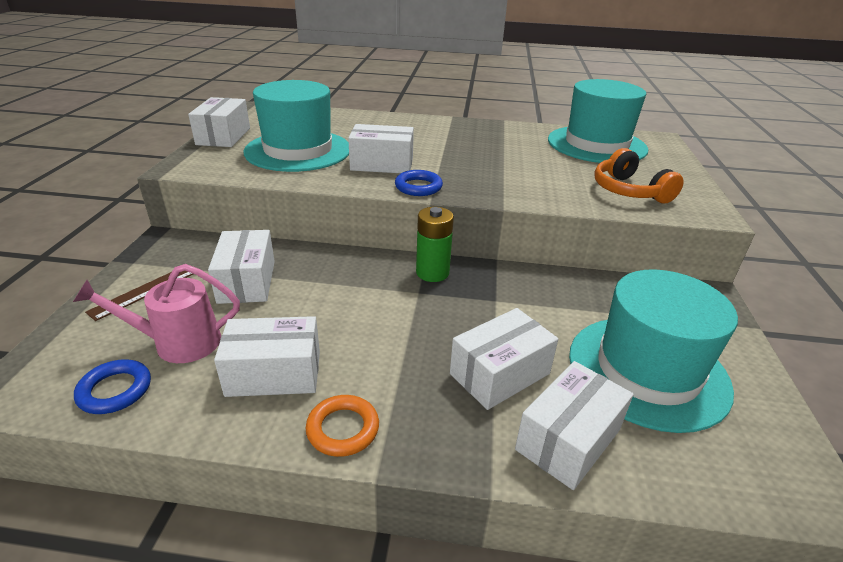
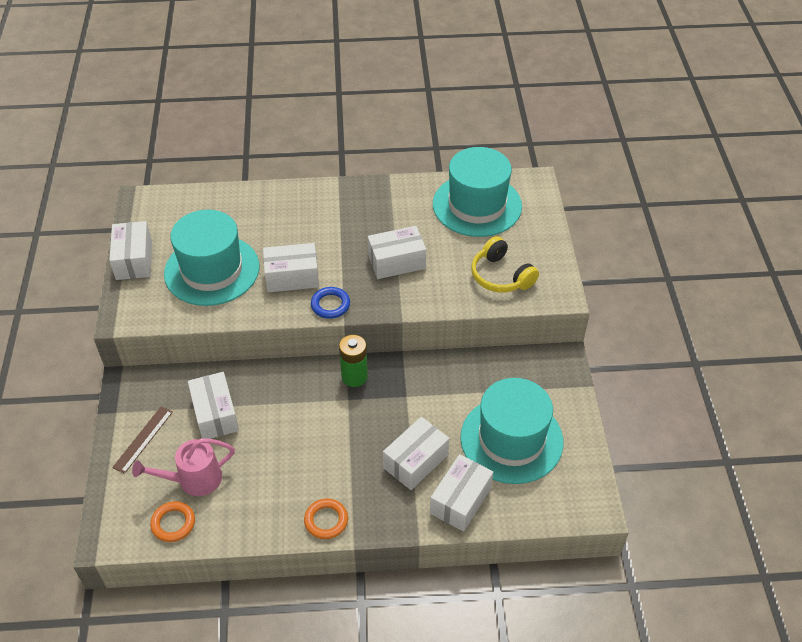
camera: 10 degrees left, 15 degrees up
blue ring [74,359,151,414] -> orange ring [150,501,195,542]
white box [214,316,320,397] -> white box moved to [368,226,426,279]
orange headphones [594,148,684,203] -> yellow headphones [471,236,539,292]

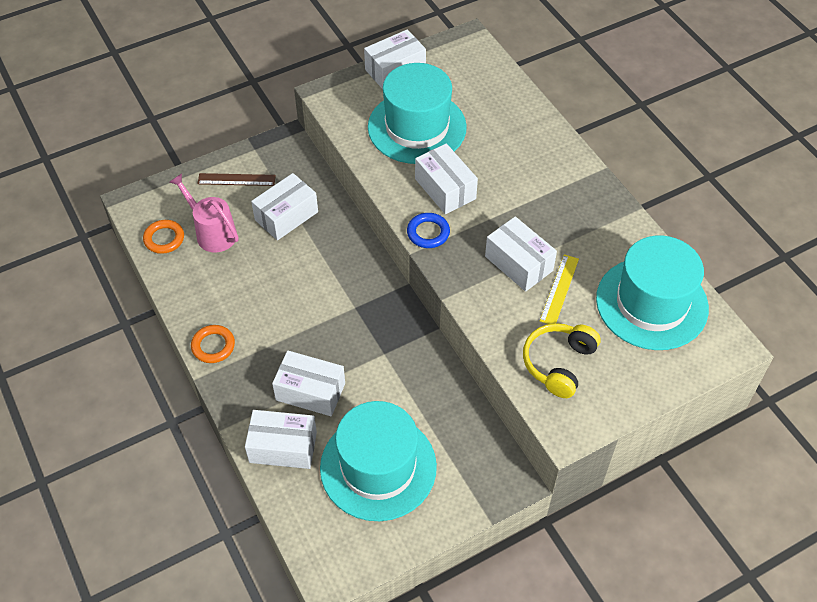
camera: 65 degrees right, 5 degrees up
green battery [339,335,368,387] -> none
none -> yellow ruler [540,254,579,324]

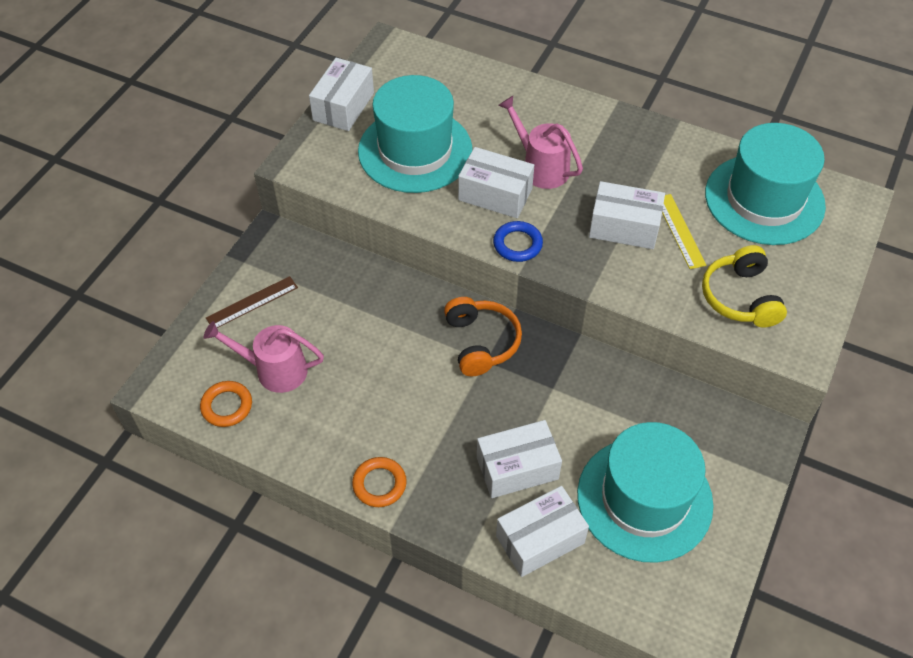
camera: 35 degrees left, 0 degrees up
white box [251,173,318,240] -> none
none -> orange headphones [444,297,522,376]
none -> pink watering can [498,96,583,189]

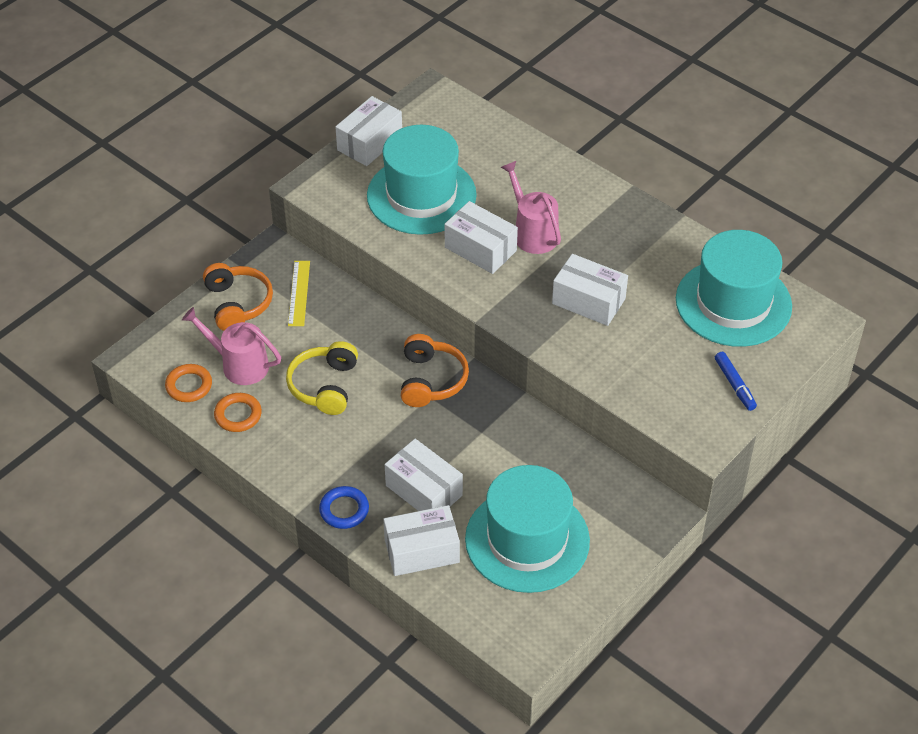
camera: 15 degrees right, 5 degrees down
brown ruler [206,276,298,328] -> orange headphones [203,263,273,331]
orange ring [352,457,407,507] -> orange ring moved to [214,393,262,432]
white box [477,420,562,498] -> white box turned 45 degrees clockwise [385,439,463,511]
blue ring [493,221,543,262] -> blue ring moved to [319,486,369,529]
yellow ruler [662,194,707,269] -> yellow ruler moved to [288,261,310,326]
yellow headphones [702,245,787,328] -> yellow headphones moved to [286,341,358,415]
none -> blue marker [715,352,757,411]

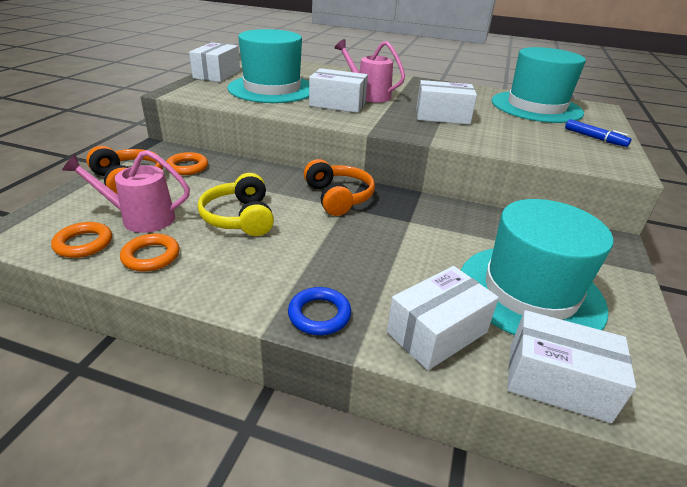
camera: 25 degrees left, 15 degrees down
yellow ruler [288,261,310,326] -> orange ring [166,152,208,175]
white box [385,439,463,511] -> white box moved to [507,310,636,423]

